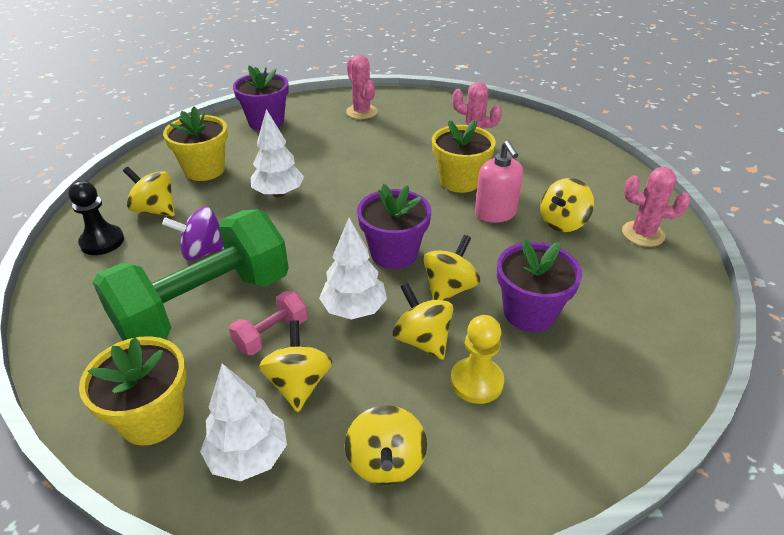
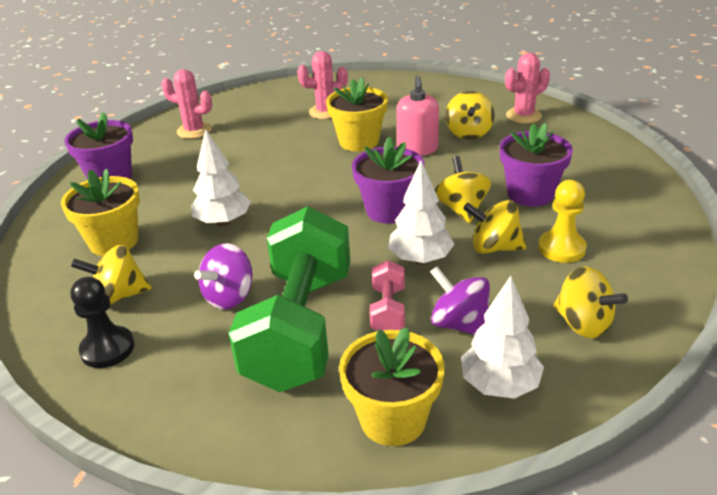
camera: 40 degrees left, 5 degrees down
yellow spinning top [259,320,332,412] -> purple spinning top [430,266,490,335]
pink soap dispenser [475,141,523,223] -> pink soap dispenser turned 60 degrees clockwise [396,76,439,156]

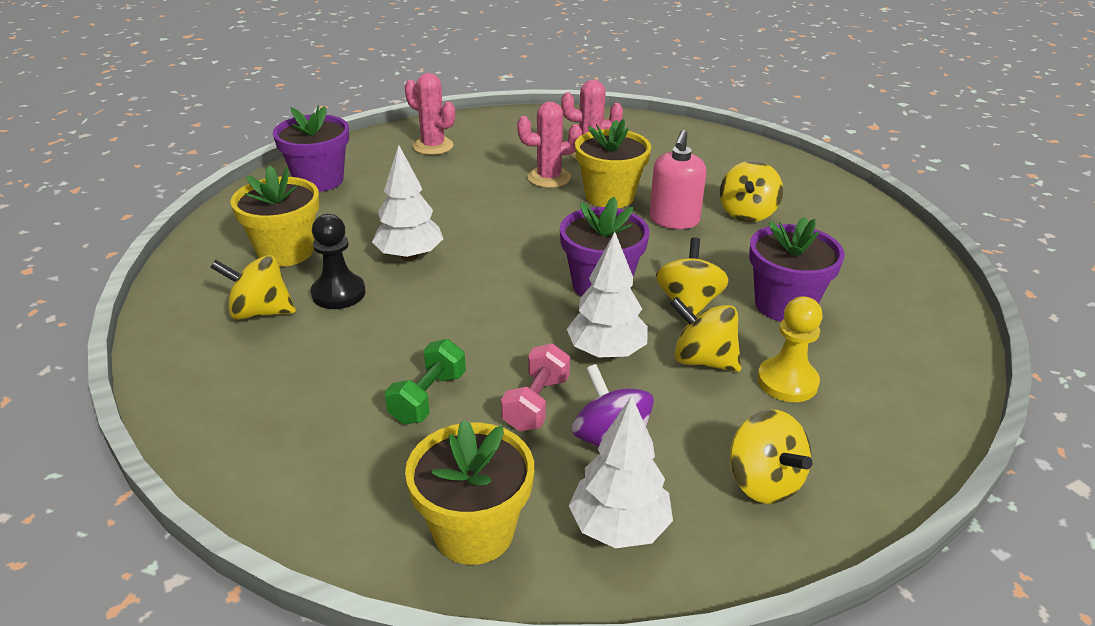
camera: 15 degrees right, 0 degrees up
black pawn [71,277,134,368] -> black pawn moved to [311,214,366,309]
purple spinning top [194,243,252,310] -> none
green dumbbell [229,206,350,392] -> green dumbbell [385,339,466,424], size x0.42
pink cactus [505,53,550,123] -> pink cactus moved to [517,101,582,188]

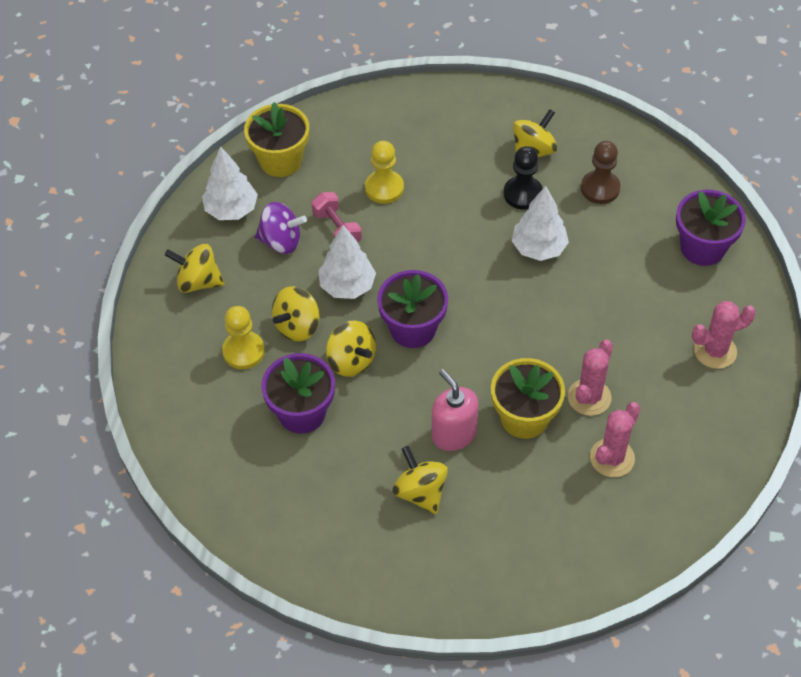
camera: 130 degrees right, 20 degrees up
yellow flower pot [231,165,319,267] -> brown pawn [581,141,620,204]
green dumbbell [385,339,466,424] -> yellow pawn [365,141,404,204]
yellow spinning top [670,297,741,372] -> yellow spinning top turned 150 degrees clockwise [272,286,320,341]

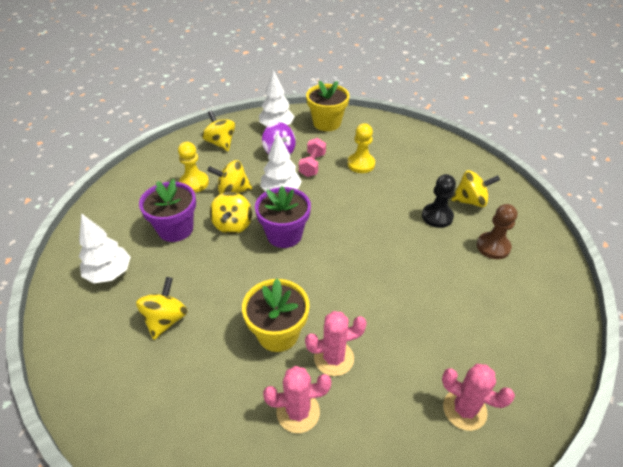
camera: 45 degrees right, 10 degrees down
pink soap dispenser [432,369,479,451] -> none
white tree [512,186,569,261] -> white tree moved to [79,213,131,283]
purple flower pot [676,190,746,266] -> none

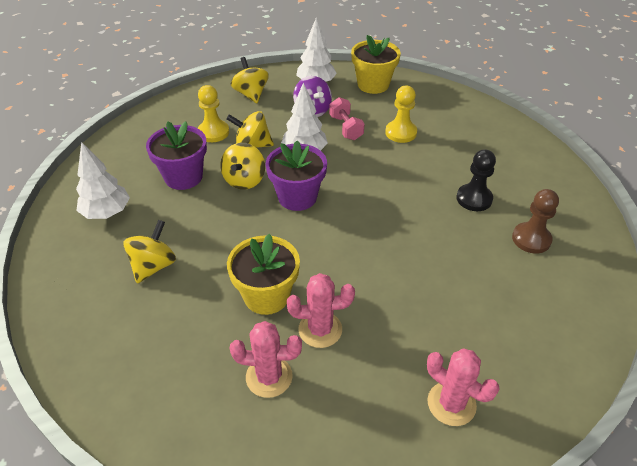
camera: 10 degrees right, 0 degrees up
pink dumbbell [299,138,326,177] -> pink dumbbell turned 45 degrees counterclockwise [329,97,365,140]
yellow spinning top [451,170,500,207] -> none

